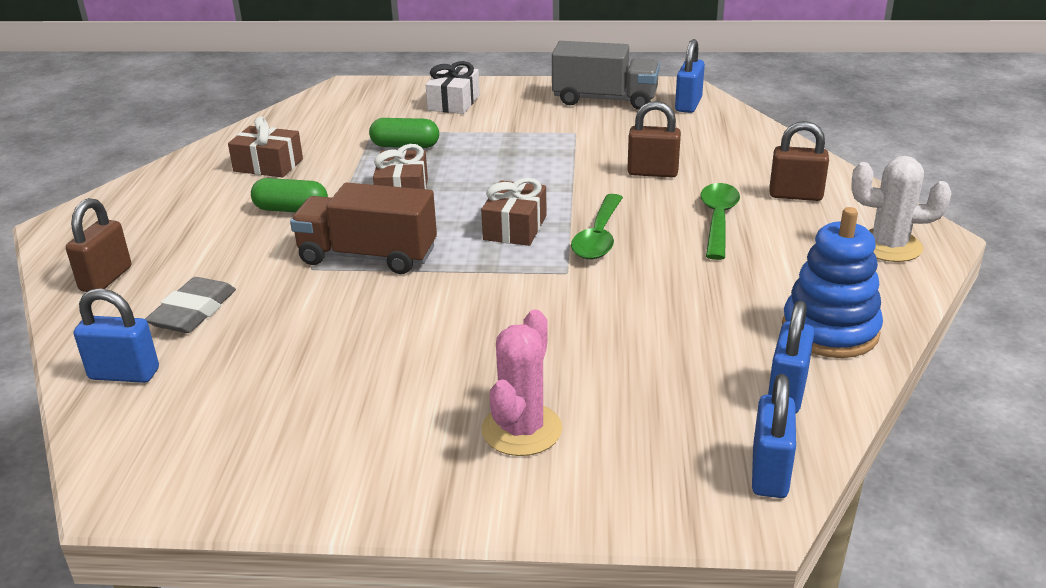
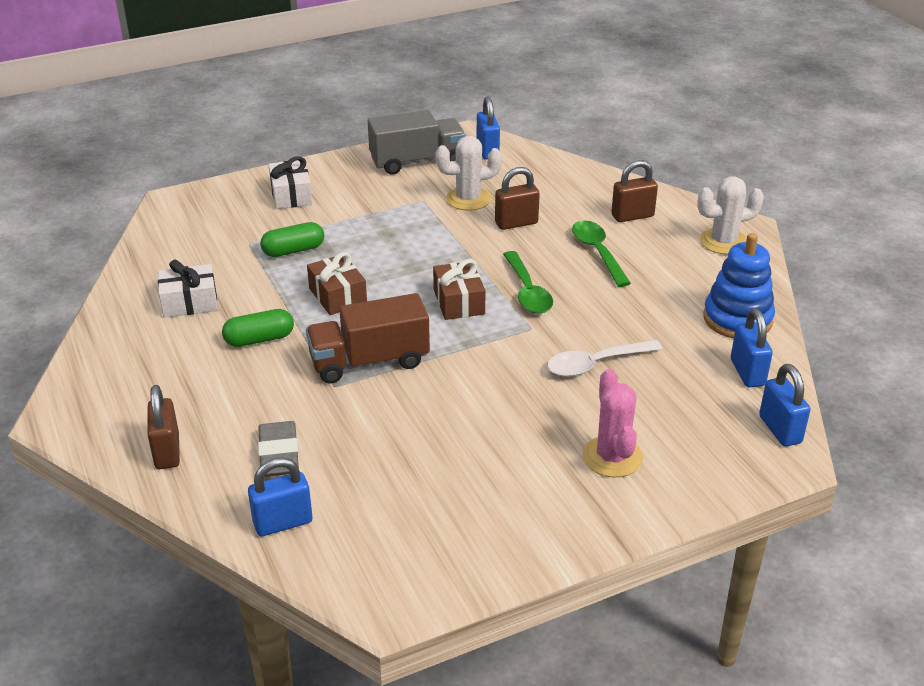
camera: 30 degrees left, 5 degrees up
brown gift [228,116,303,178] -> white gift [158,260,218,318]
none -> white cactus [435,136,502,211]
none -> white spoon [547,340,663,377]

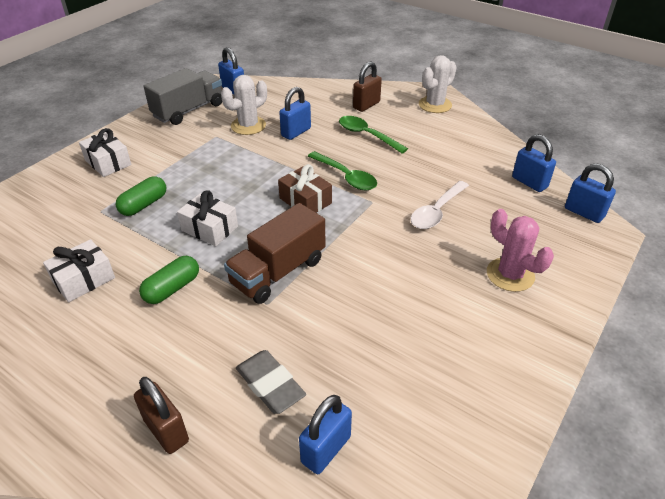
camera: 30 degrees left, 5 degrees up
brown gift [307,252,367,315] -> white gift [177,190,238,246]
brown padlock [495,167,540,230] -> blue padlock [279,87,311,140]
blue stacking toy [703,233,775,339] -> none

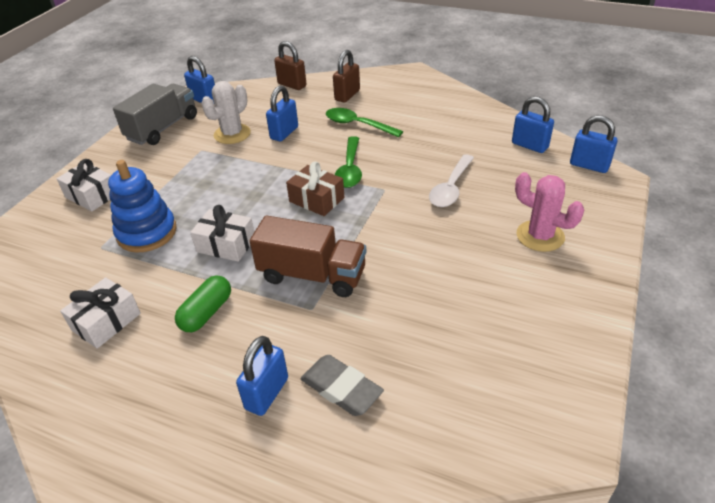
camera: 10 degrees left, 0 degrees up
green capsule [116,176,166,216] -> blue stacking toy [108,160,177,253]
brown padlock [134,377,189,454] -> brown padlock moved to [274,41,307,90]
brown truck [224,203,325,304] -> brown truck turned 105 degrees counterclockwise [250,215,366,297]
blue padlock [299,395,352,474] -> blue padlock moved to [236,336,288,416]
green spoon [308,151,377,191] -> green spoon turned 60 degrees clockwise [335,136,362,188]
white cactus [419,55,457,113] -> none

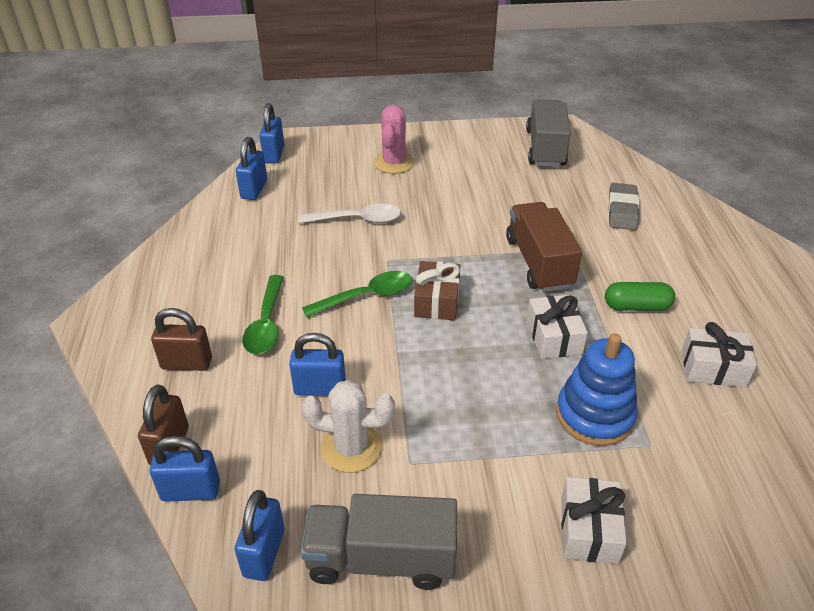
camera: 120 degrees left, 0 degrees up
blue padlock [236,336,288,416] -> blue padlock moved to [150,436,220,501]
none -> grey truck [526,99,571,167]

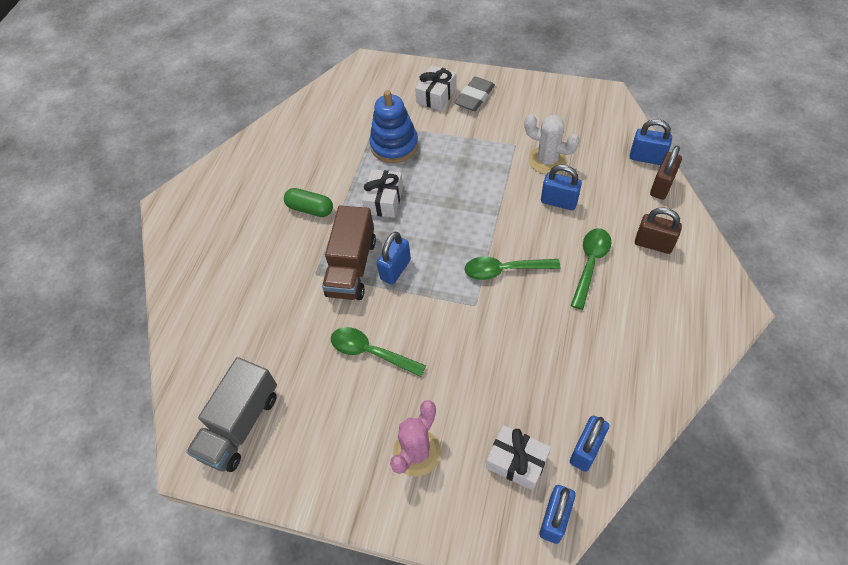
camera: 155 degrees left, 15 degrees up
blue padlock [235,490,285,581] -> blue padlock moved to [377,232,411,285]
white spoon [298,204,401,223] -> none
grey truck [301,494,457,590] -> none
brown gift [414,261,460,320] -> none
grey eraser [608,183,639,230] -> grey eraser moved to [455,77,495,111]
white gift [682,322,757,387] -> white gift moved to [486,425,551,491]
none -> green spoon [331,327,426,377]

